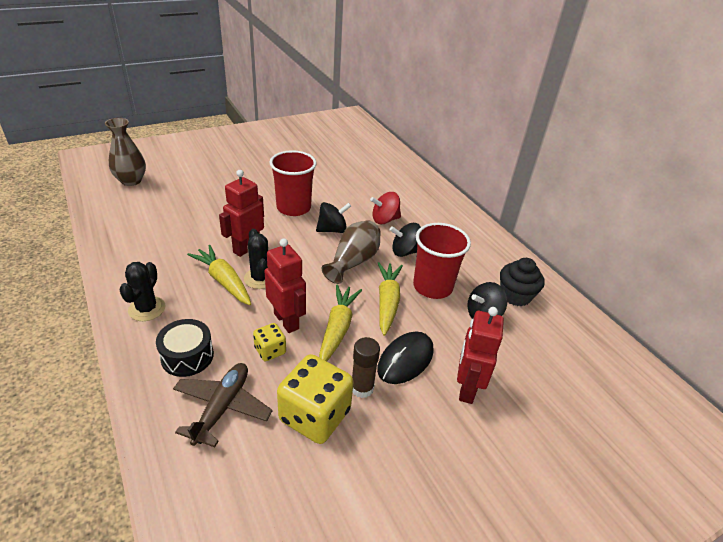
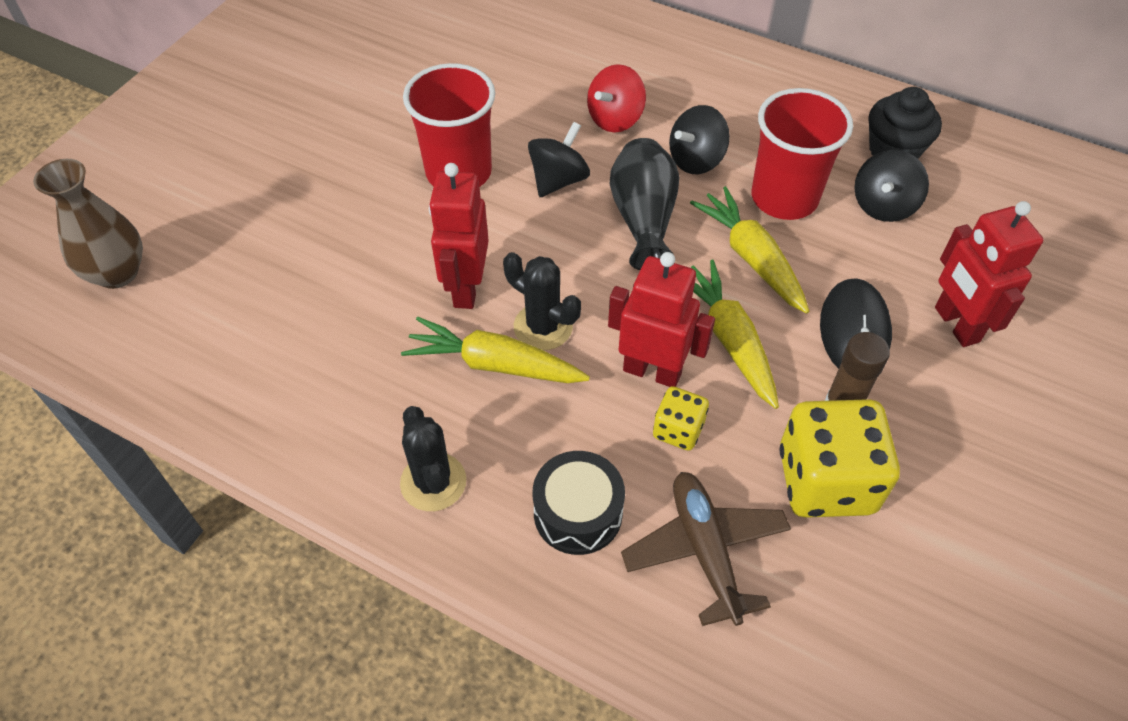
camera: 30 degrees left, 15 degrees up
brown vase [322,220,381,284] -> black vase [610,138,679,270]

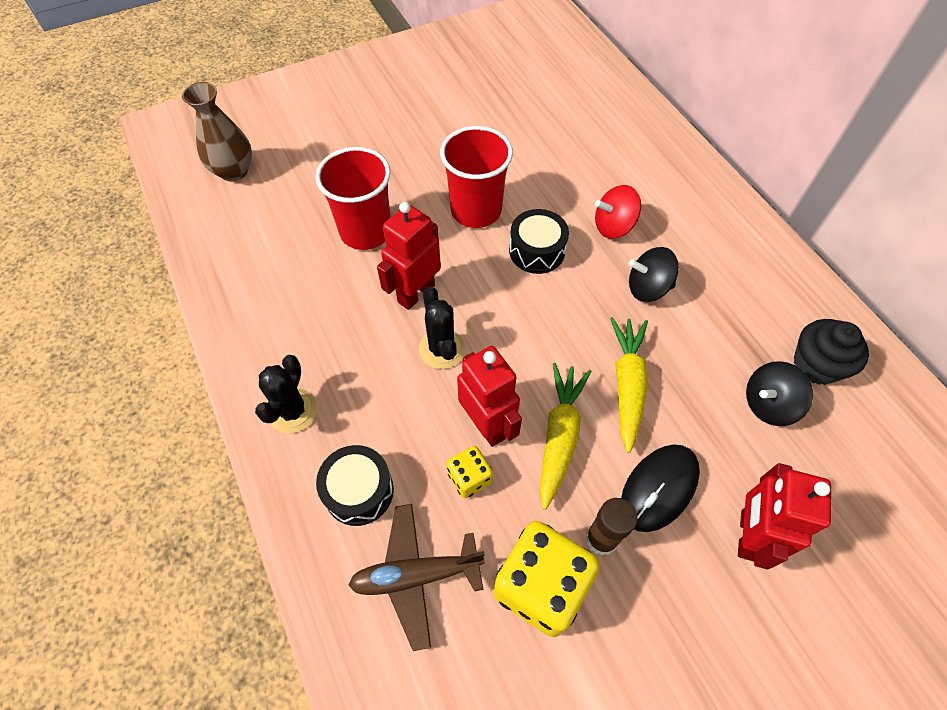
camera: 35 degrees right, 5 degrees up
yellow carrot [401,317,590,383] -> none
black spinning top [528,122,590,197] -> black drum [509,209,569,274]
black vase [610,138,679,270] -> none
brown plane [621,472,791,626] -> brown plane turned 120 degrees counterclockwise [348,504,485,651]
red cup [752,88,853,220] -> red cup moved to [316,147,391,250]

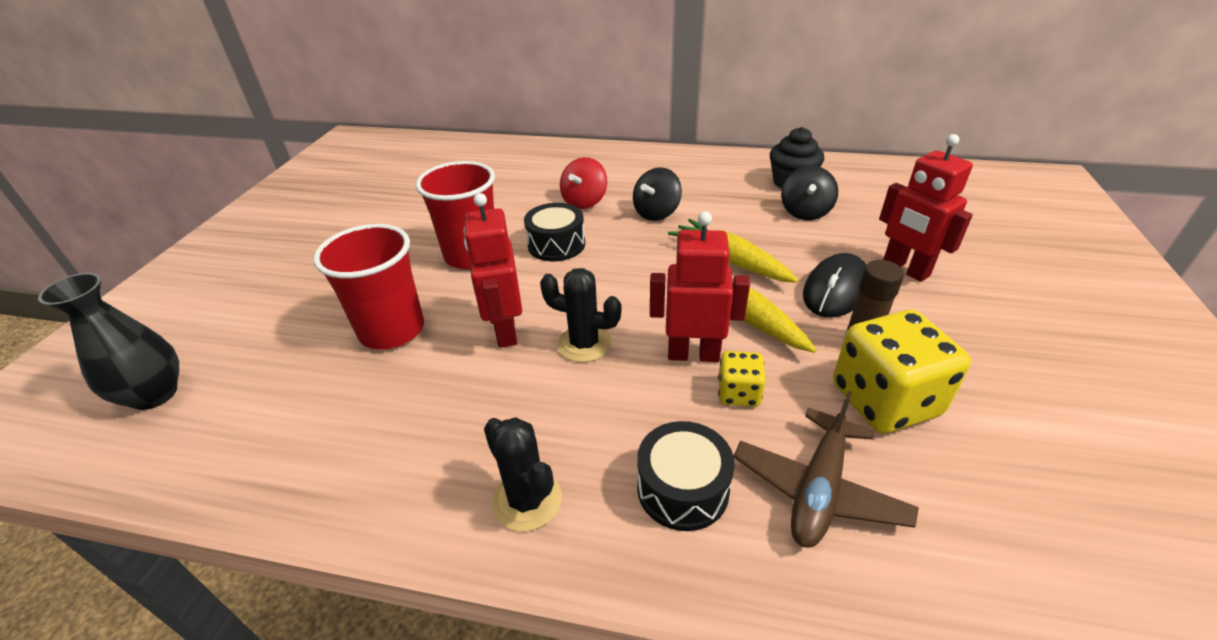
camera: 50 degrees left, 20 degrees down
brown vase [182,82,252,181] -> black vase [38,273,179,410]
black mouse [621,444,700,532] -> black mouse turned 45 degrees clockwise [803,253,866,318]

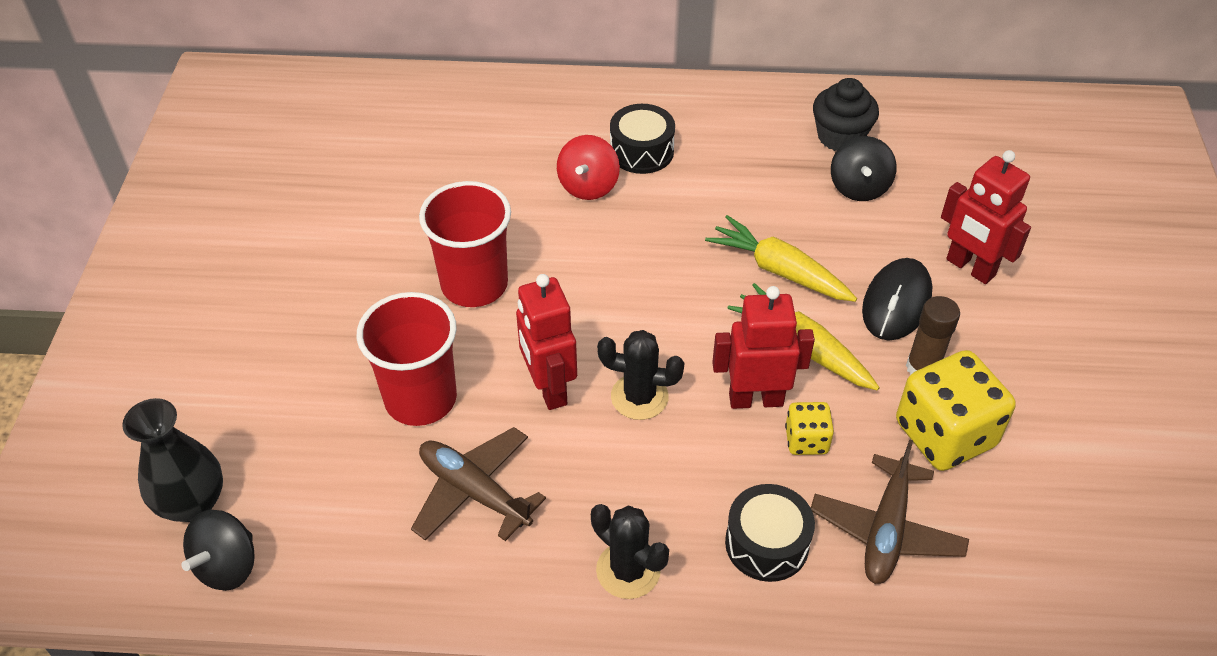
camera: 10 degrees left, 10 degrees up
black drum [524,203,585,261] -> black drum moved to [610,104,675,174]
black spinning top [633,167,682,221] -> black spinning top moved to [181,510,255,591]
none -> brown plane [411,427,546,541]

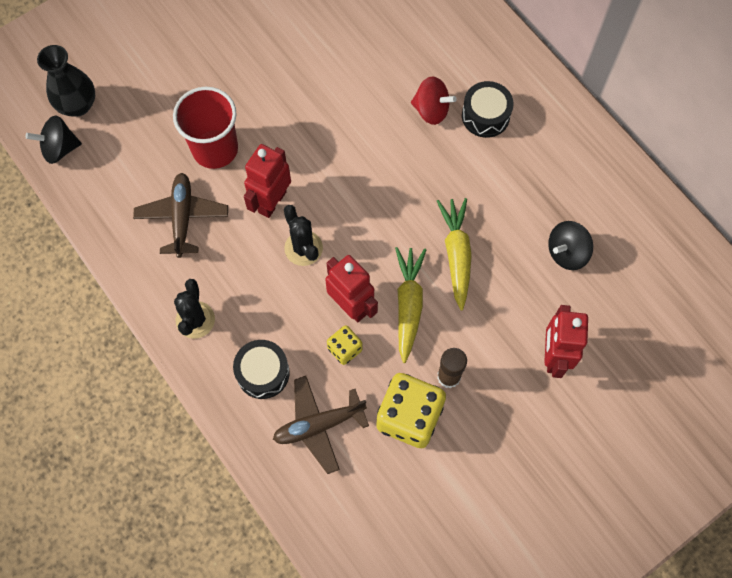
camera: 50 degrees right, 20 degrees up
red cup [419,181,511,307] -> none
red spinning top [557,135,620,200] -> red spinning top turned 135 degrees counterclockwise [411,77,457,125]
black cupcake [813,78,879,151] -> none
black mouse [862,258,933,341] -> none

